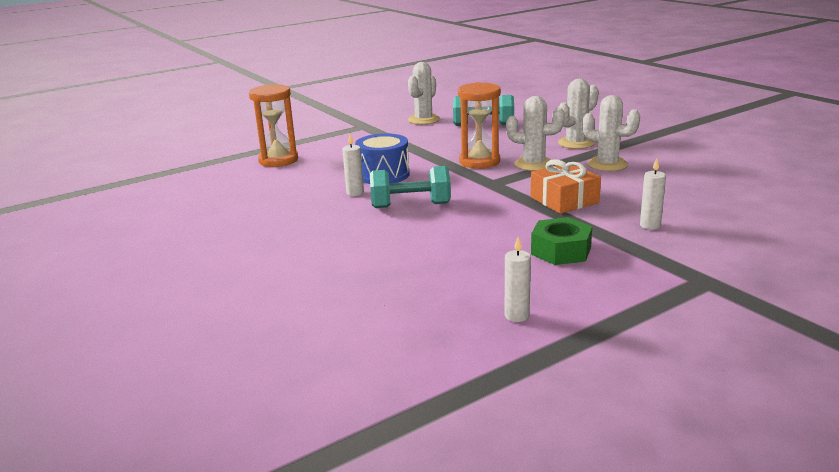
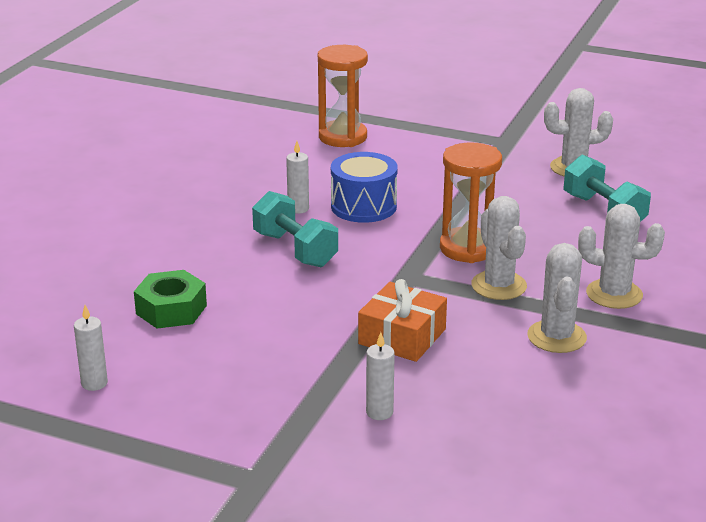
camera: 55 degrees right, 5 degrees up
green nut [531,217,592,265] -> green nut moved to [134,270,207,329]

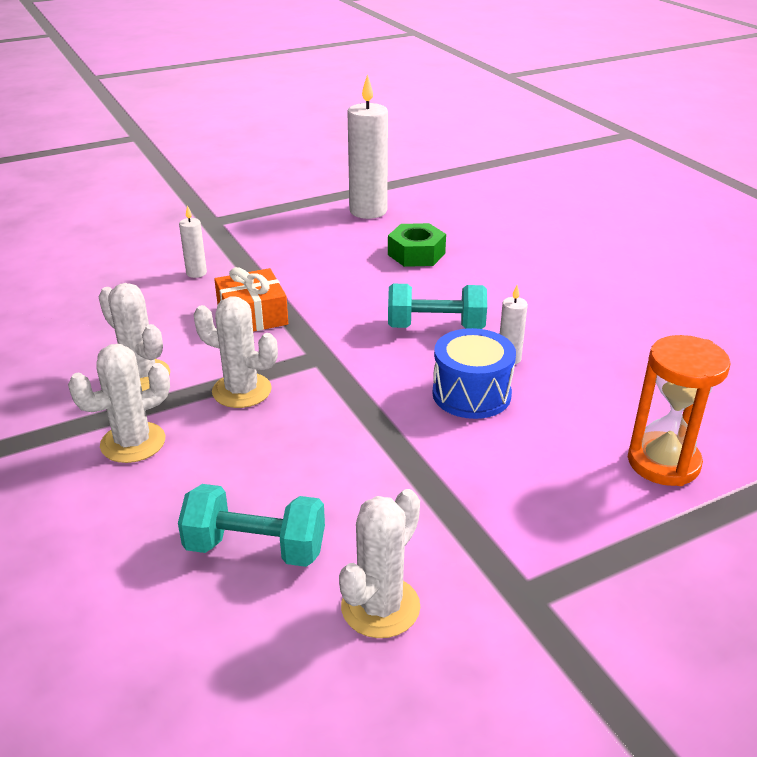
camera: 130 degrees right, 5 degrees up
white candle [74,305,108,391] -> white candle [347,74,388,219], size x2.10
orange hourglass [440,142,502,263] -> none

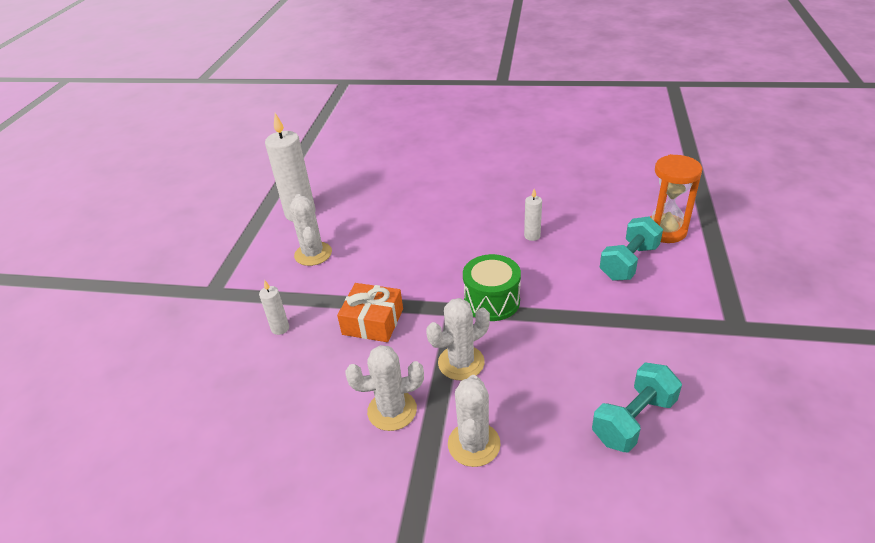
camera: 50 degrees left, 5 degrees up
white cactus [339,489,420,638] -> white cactus moved to [290,194,332,266]
green nut [388,223,446,267] -> none
turquoise dumbbell [388,284,487,329] -> turquoise dumbbell moved to [600,216,663,281]
blue drum [432,328,516,419] -> none
none -> green drum [463,254,521,321]

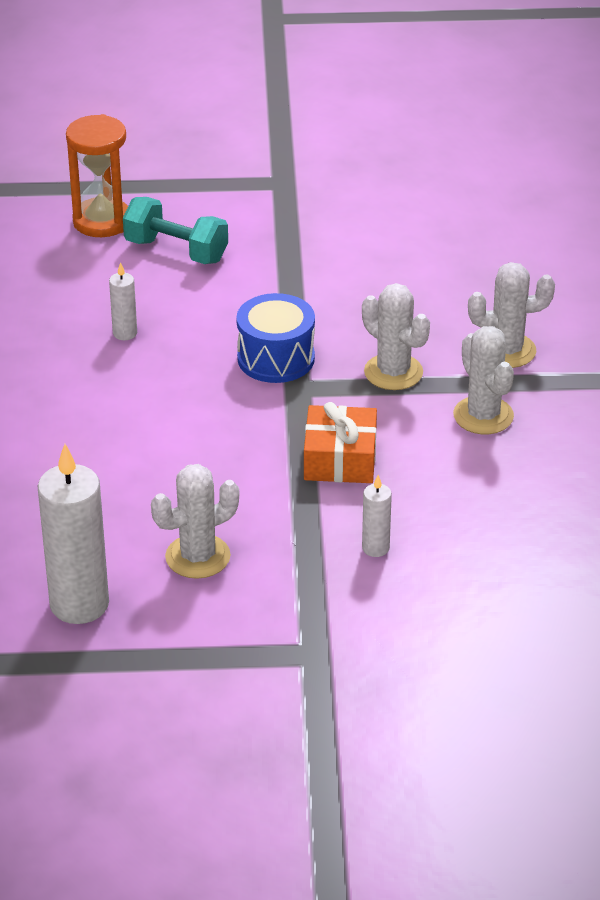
camera: 105 degrees left, 0 degrees up
green drum [463,254,521,321] -> blue drum [236,293,315,383]
turquoise dumbbell [592,363,682,453] -> none

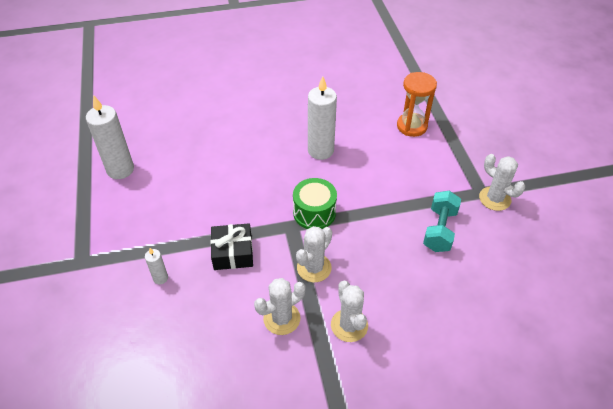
camera: 80 degrees right, 10 degrees up
white candle [109,262,137,340] -> white candle [308,76,337,160], size x2.10
turquoise dumbbell [123,197,228,264] -> turquoise dumbbell moved to [423,191,461,252]
white cactus [151,464,239,579] -> white cactus moved to [479,154,525,211]
blue drum [236,293,315,383] -> green drum [293,178,337,229]
orange gift [304,402,377,483] -> black gift [211,223,253,270]

